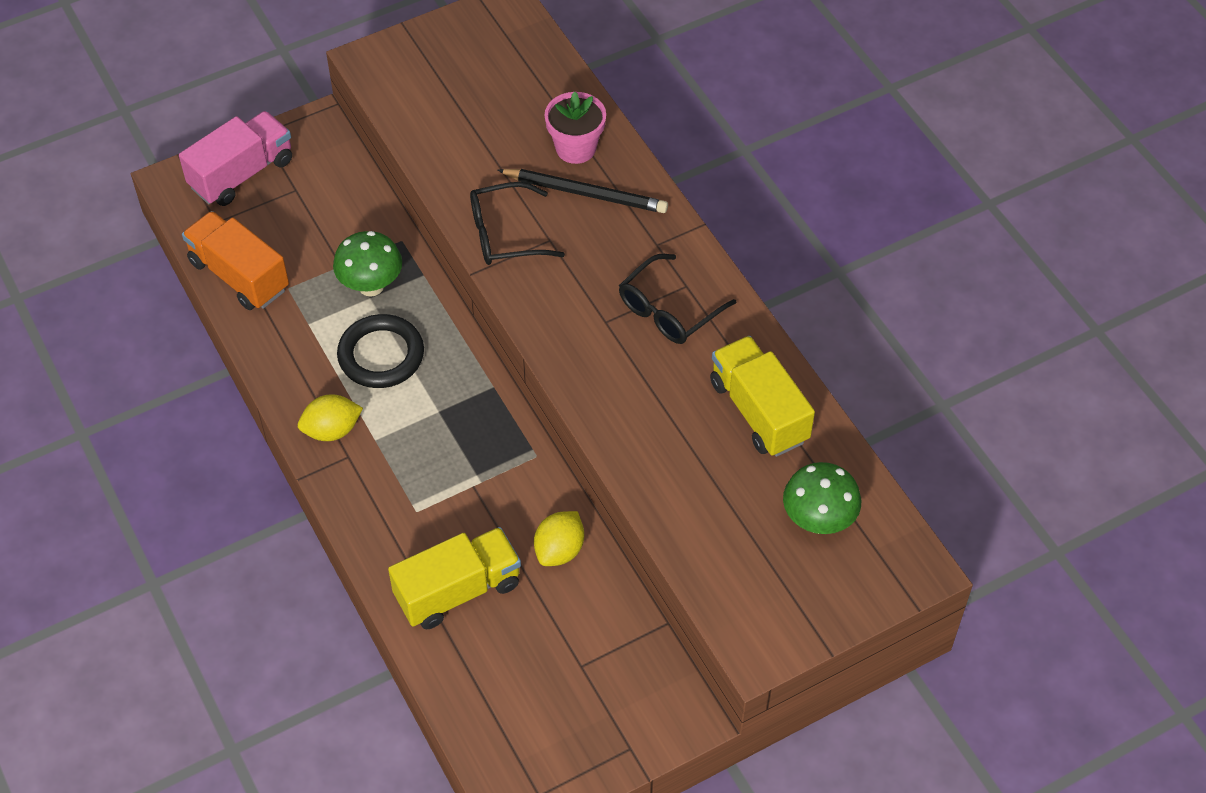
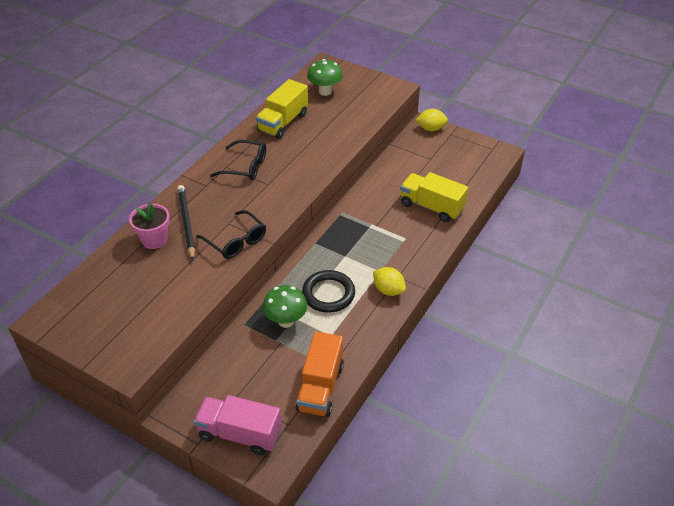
camera: 120 degrees left, 10 degrees down
yellow lemon [534,511,584,566] -> yellow lemon moved to [416,109,448,131]

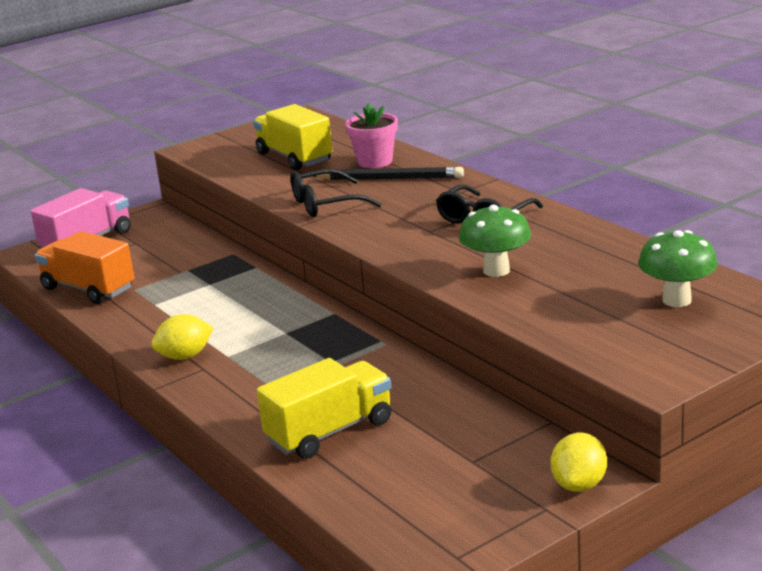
camera: 115 degrees right, 20 degrees down
yellow truck [256,79,308,139] -> yellow truck moved to [253,104,333,170]
green mushroom [263,285,307,328] -> green mushroom moved to [459,205,531,277]
black ring [302,270,355,313] -> none

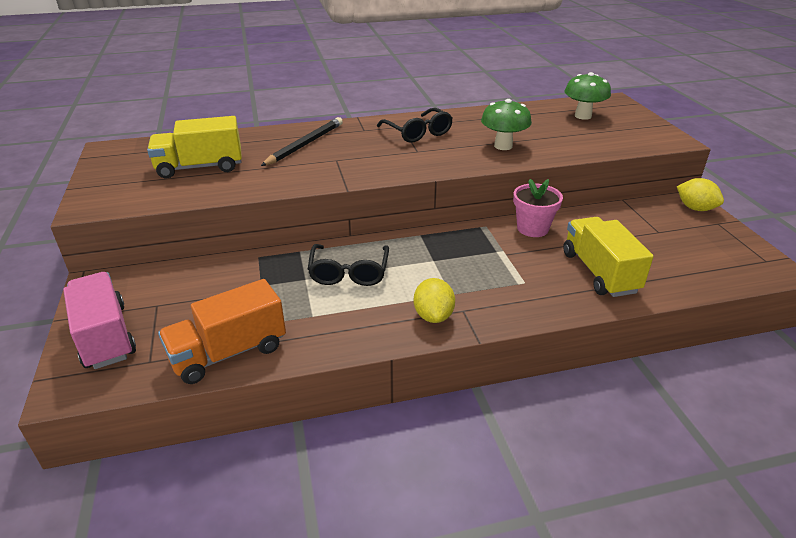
camera: 70 degrees left, 10 degrees up
black glasses [291,169,382,217] -> black glasses moved to [308,244,389,286]
pink flower pot [345,103,398,168] -> pink flower pot moved to [513,179,563,237]

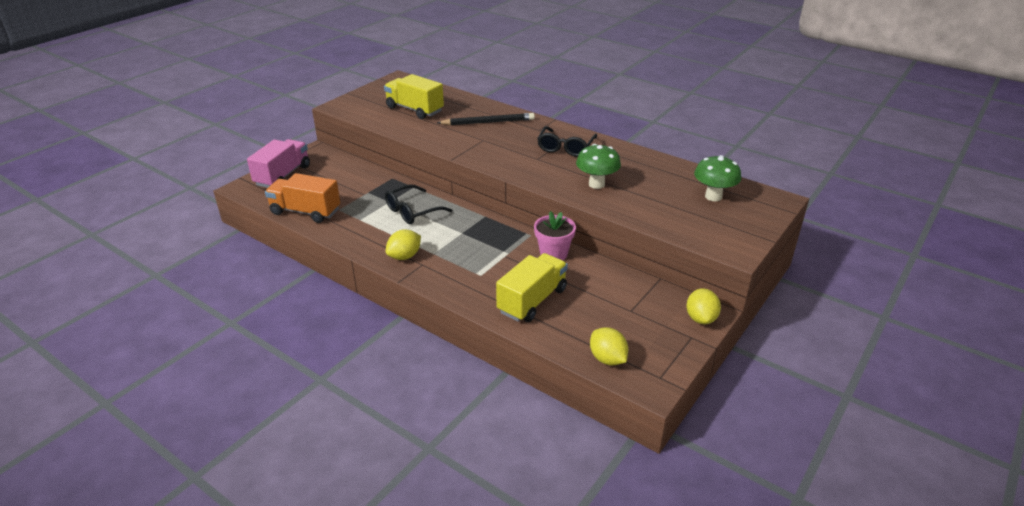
camera: 50 degrees right, 0 degrees up
none -> yellow lemon [590,327,629,365]

